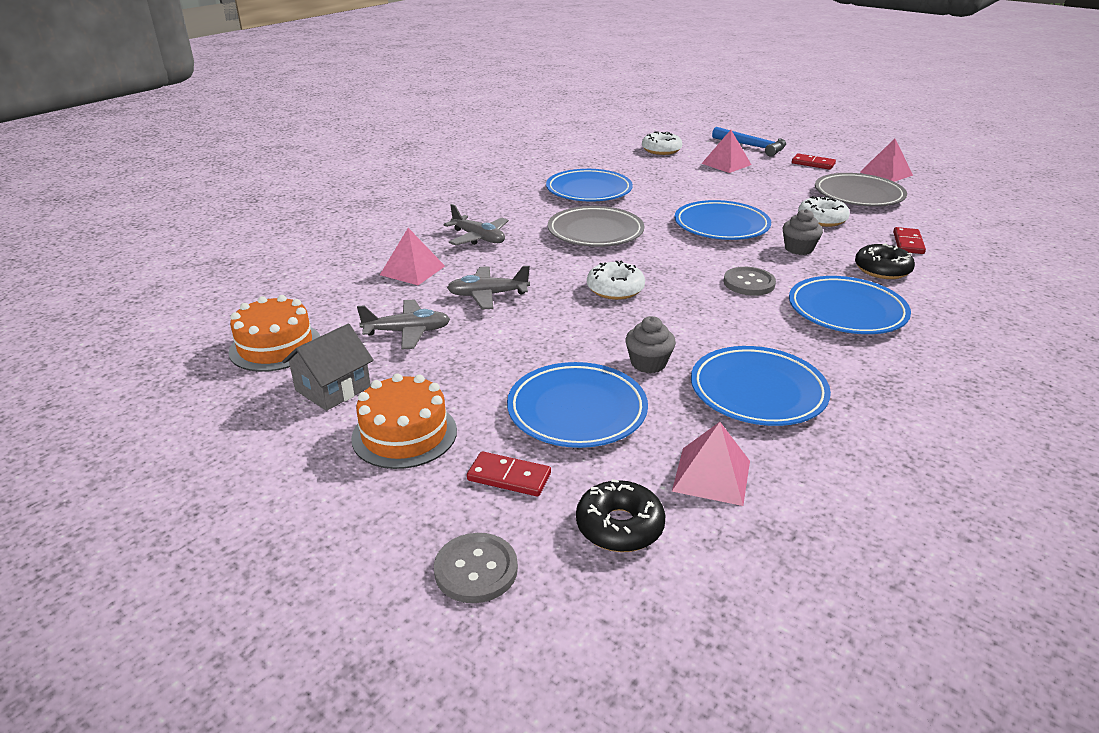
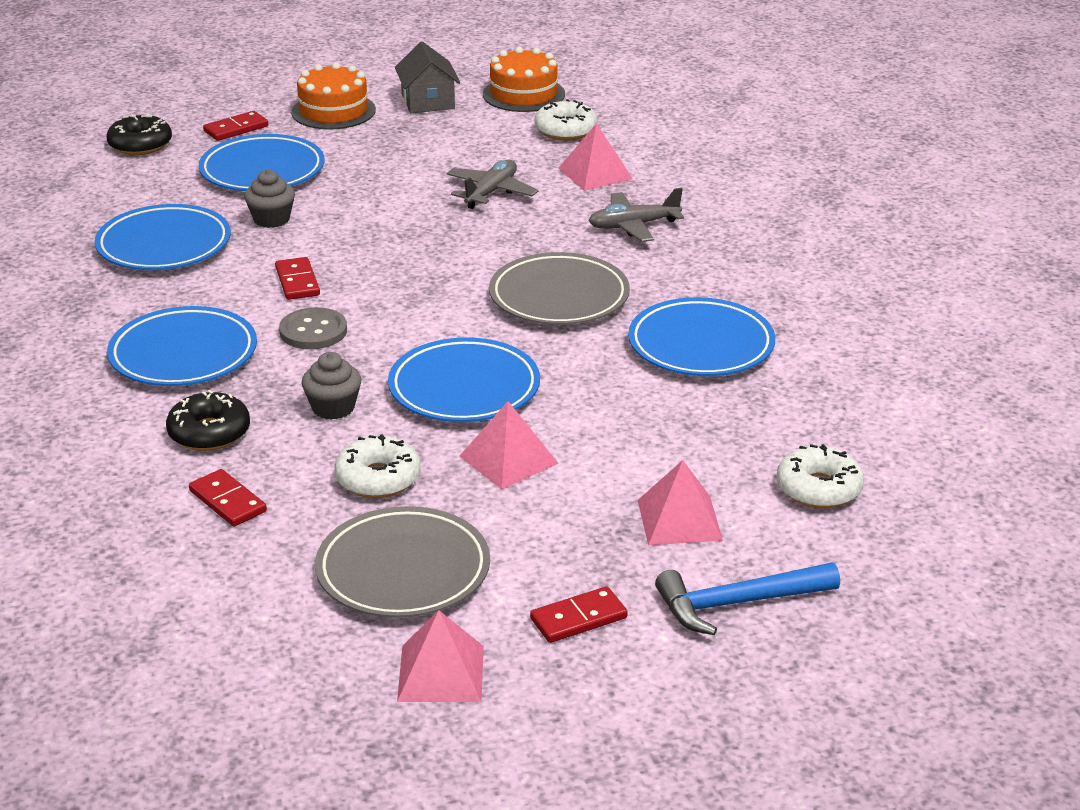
camera: 125 degrees right, 0 degrees up
grey plane [357,299,450,350] -> none
grey button [434,533,518,603] -> none
white donut [587,261,645,300] -> white donut moved to [534,99,598,141]
pink pyramid [672,422,750,506] -> pink pyramid moved to [460,401,558,489]
none -> red domino [275,257,320,300]

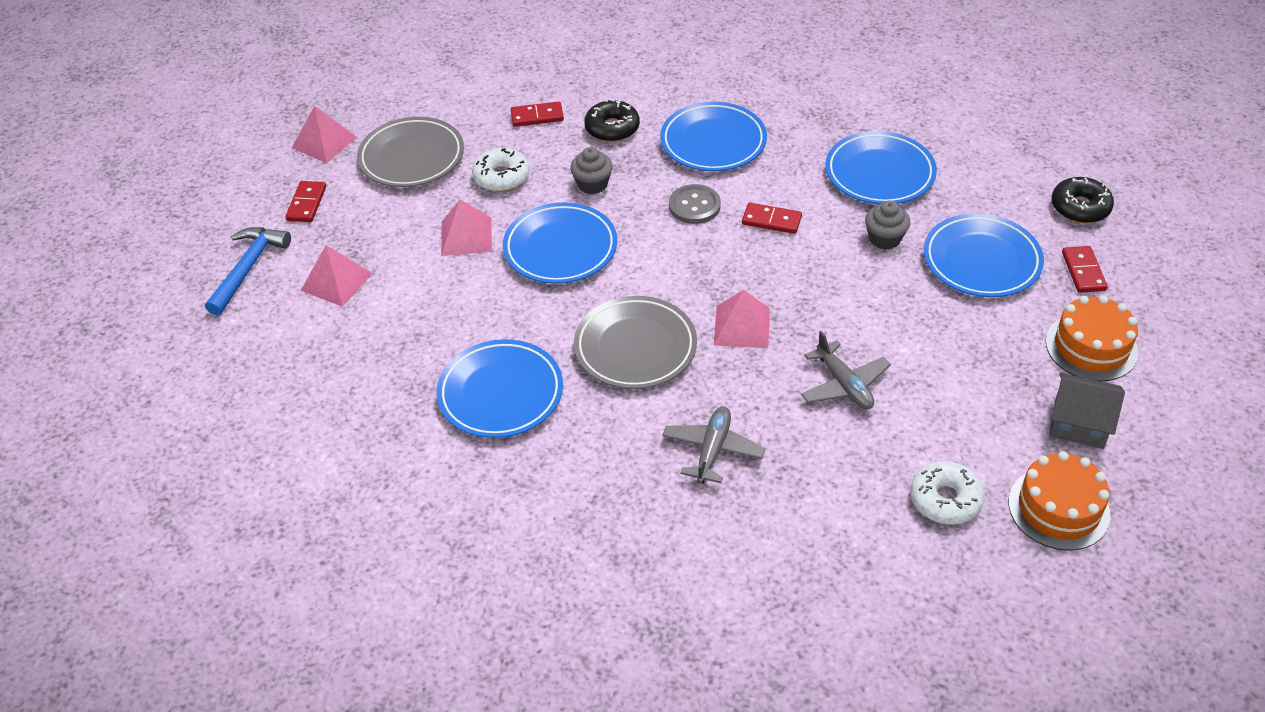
camera: 125 degrees right, 15 degrees up
pink pyramid [558,123,633,191] -> pink pyramid moved to [714,290,770,348]
white donut [777,444,864,508] -> none

